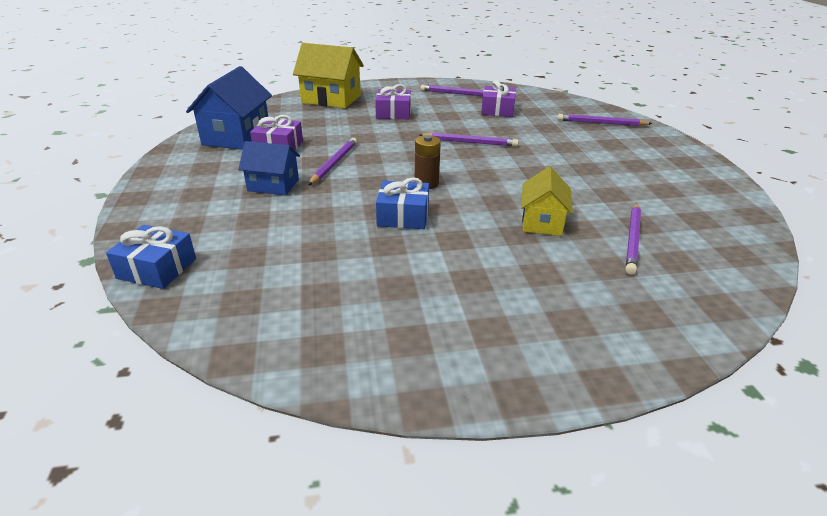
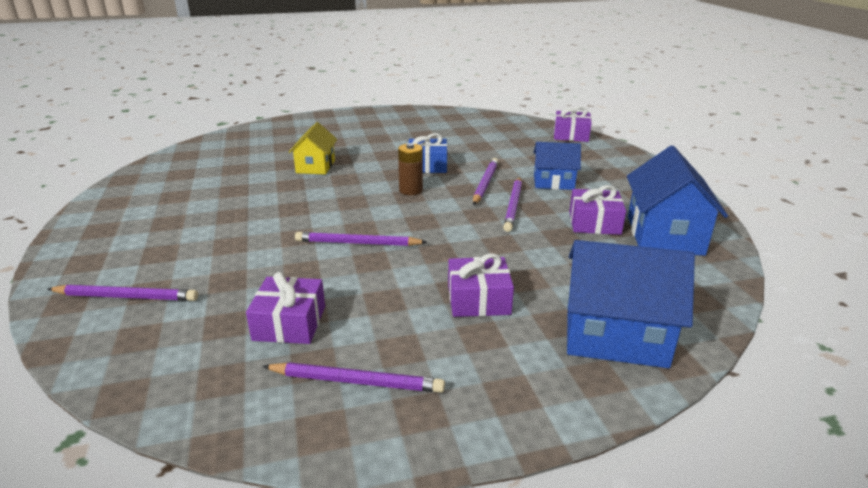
camera: 175 degrees right, 5 degrees down
blue gift [106,225,196,289] -> purple gift [554,106,592,142]
yellow house [293,43,364,108] -> blue house [567,240,695,368]
purple pencil [626,203,641,275] -> purple pencil moved to [473,158,499,205]

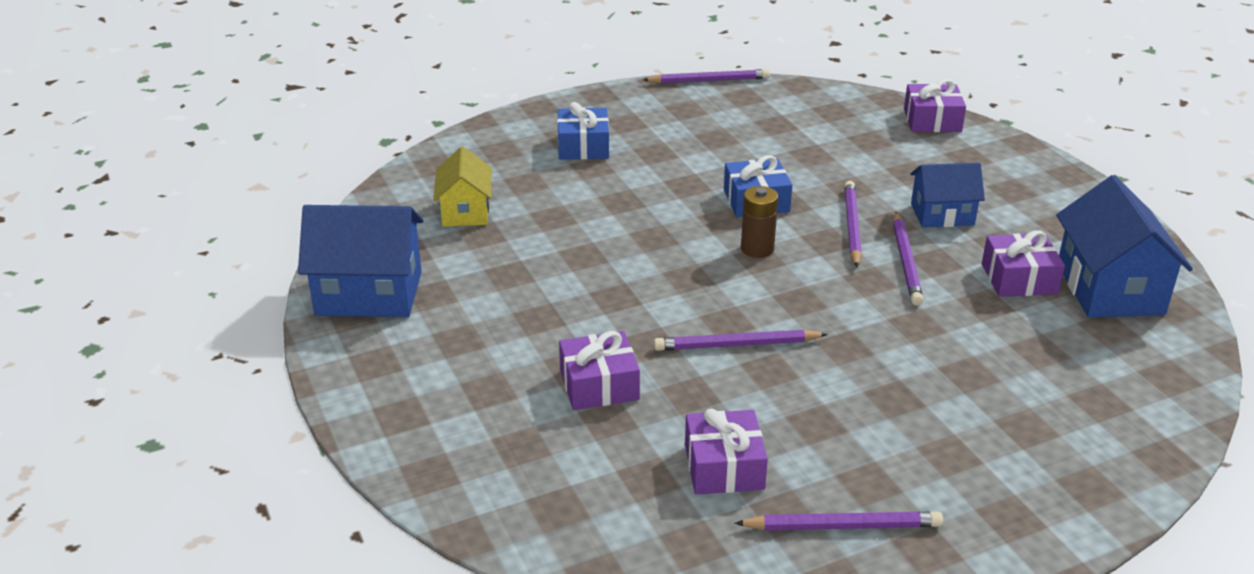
camera: 10 degrees left, 5 degrees up
purple pencil [48,284,198,301] -> purple pencil moved to [643,69,770,84]
yellow house [289,122,337,175] -> yellow house moved to [433,147,492,227]
purple gift [448,254,514,317] -> purple gift moved to [559,331,640,410]
blue house [567,240,695,368] -> blue house moved to [298,205,424,317]
none -> blue gift [557,102,609,160]

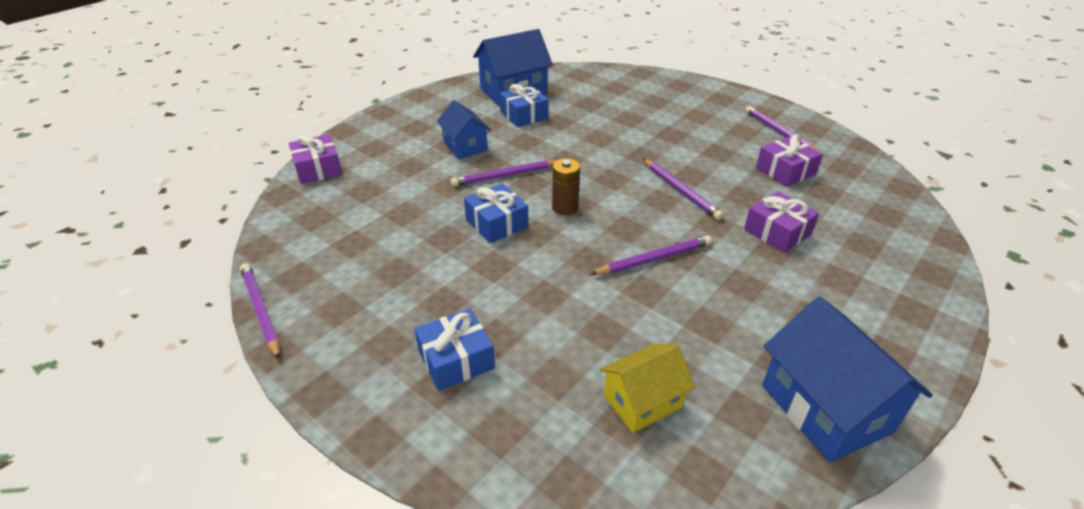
camera: 115 degrees left, 5 degrees up
purple pencil [893,212,923,305] -> purple pencil moved to [591,235,712,275]
purple gift [982,231,1065,297] -> blue gift [499,84,549,127]

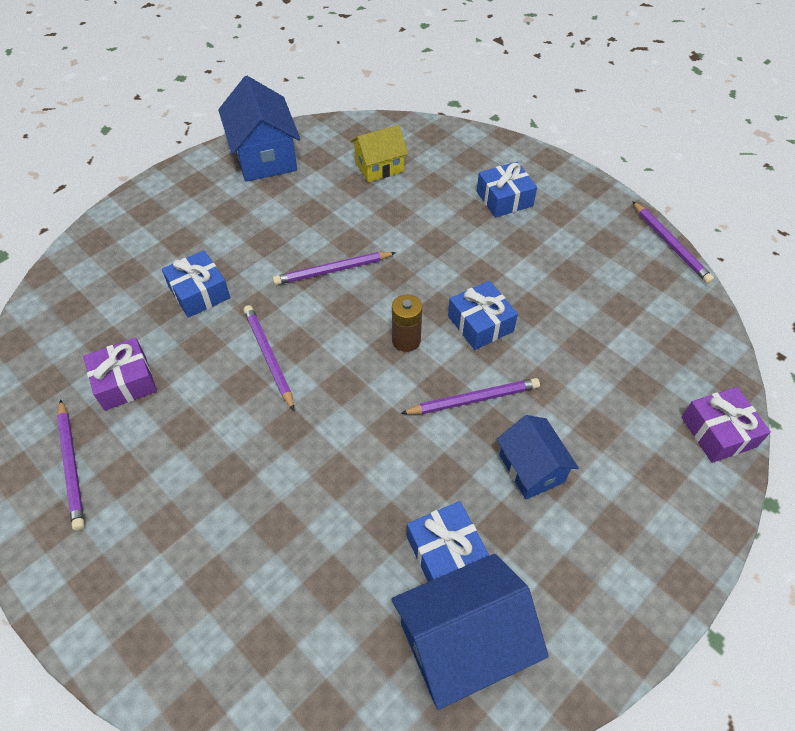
camera: 175 degrees left, 15 degrees up
purple gift [744,191,819,253] -> blue gift [162,250,230,318]

